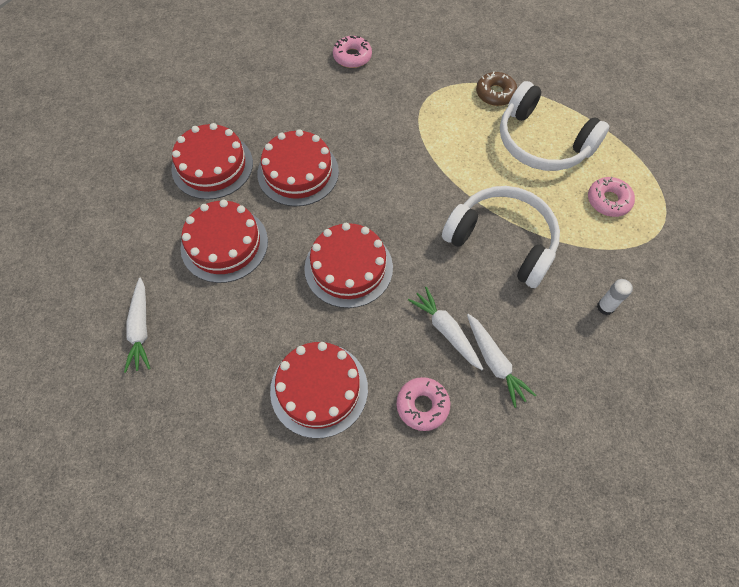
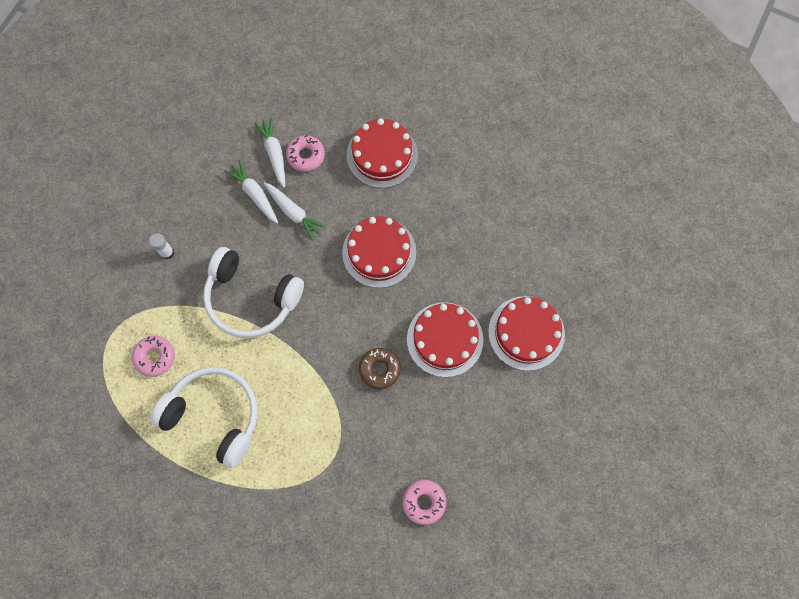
camera: 170 degrees right, 10 degrees up
white carrot [124,278,150,373] -> white carrot moved to [254,117,285,188]
red cake [181,200,268,283] -> none
brown donut [476,71,517,106] -> brown donut moved to [359,348,401,389]

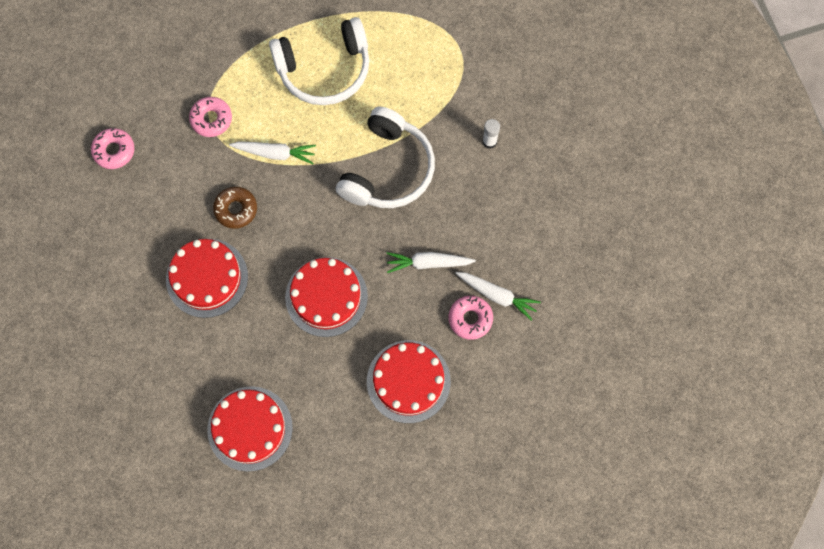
camera: 135 degrees right, 0 degrees up
pink donut [132,335,175,377] -> pink donut moved to [189,97,232,137]
white headphones [203,247,304,338] -> white headphones turned 135 degrees clockwise [336,107,435,208]
white carrot [225,160,278,224] -> white carrot moved to [229,141,316,164]
red cake [488,296,565,371] -> red cake moved to [207,386,293,472]

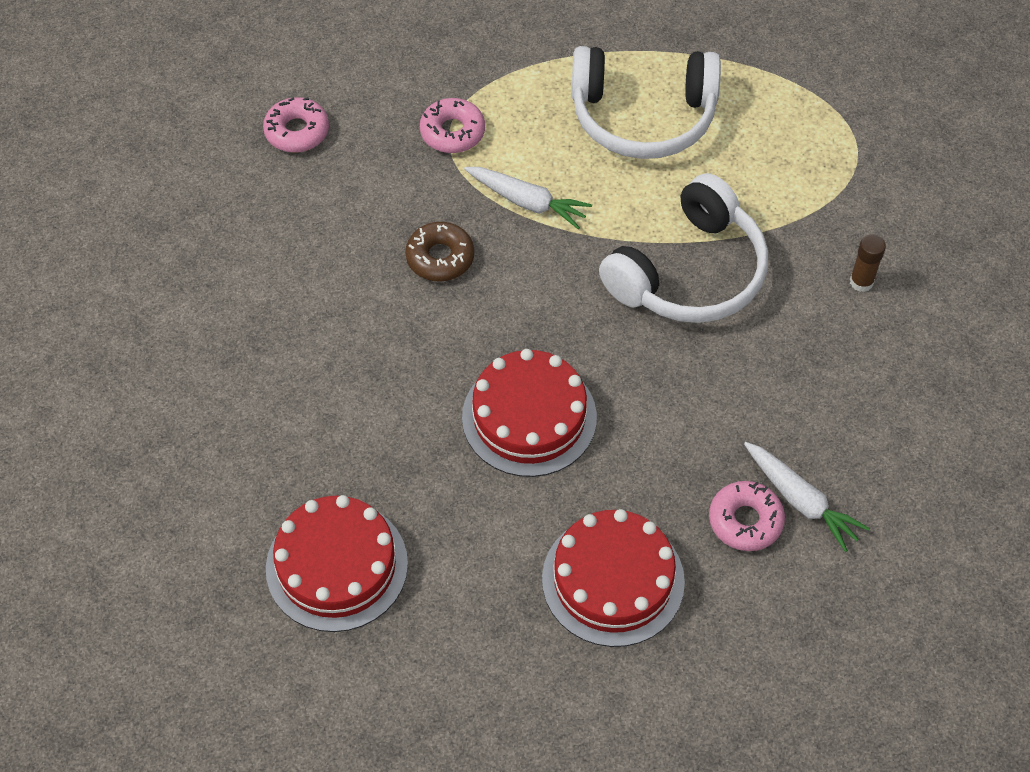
camera: 20 degrees right, 15 degrees down
red cake [166,239,248,318] -> none
white carrot [386,252,476,273] -> none
white glue stick [482,119,500,149] -> brown glue stick [850,234,886,292]

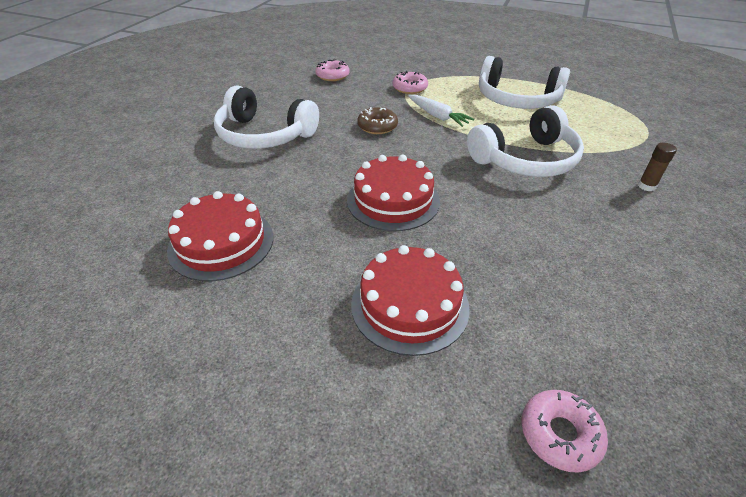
camera: 20 degrees right, 15 degrees down
pink donut [709,481,785,551] -> pink donut moved to [522,390,608,473]
white carrot [744,442,870,552] -> none
none -> white headphones [214,86,319,149]

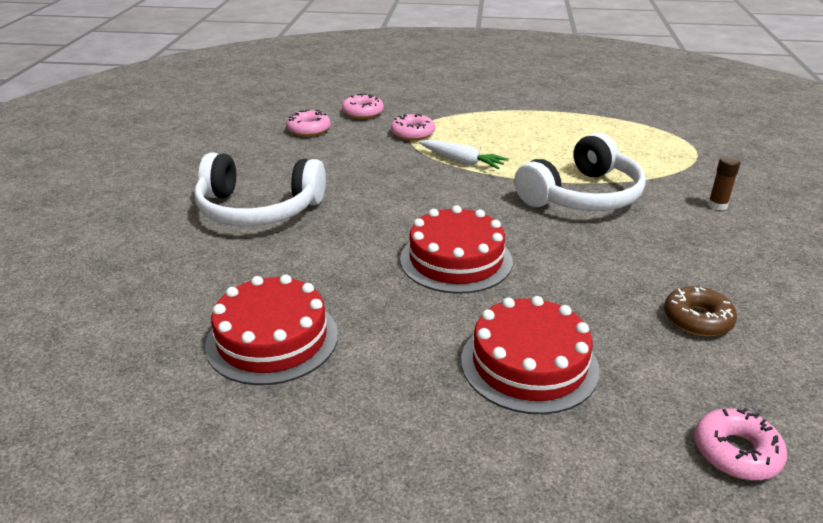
camera: 15 degrees left, 10 degrees down
brown donut [357,107,398,134] -> brown donut moved to [664,286,737,336]
white headphones [479,56,570,109] -> none
none -> pink donut [342,93,384,119]

